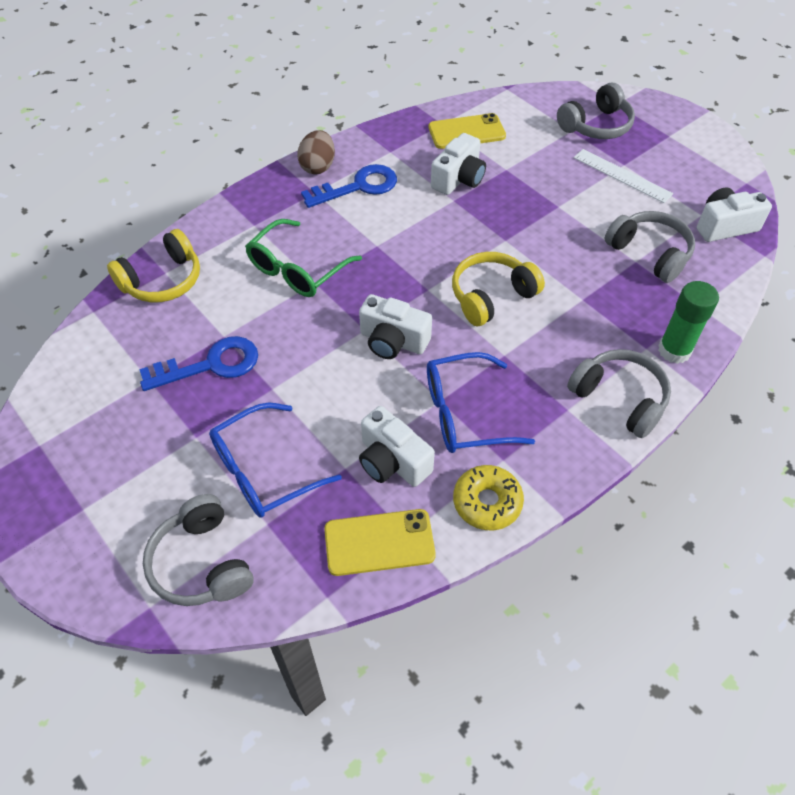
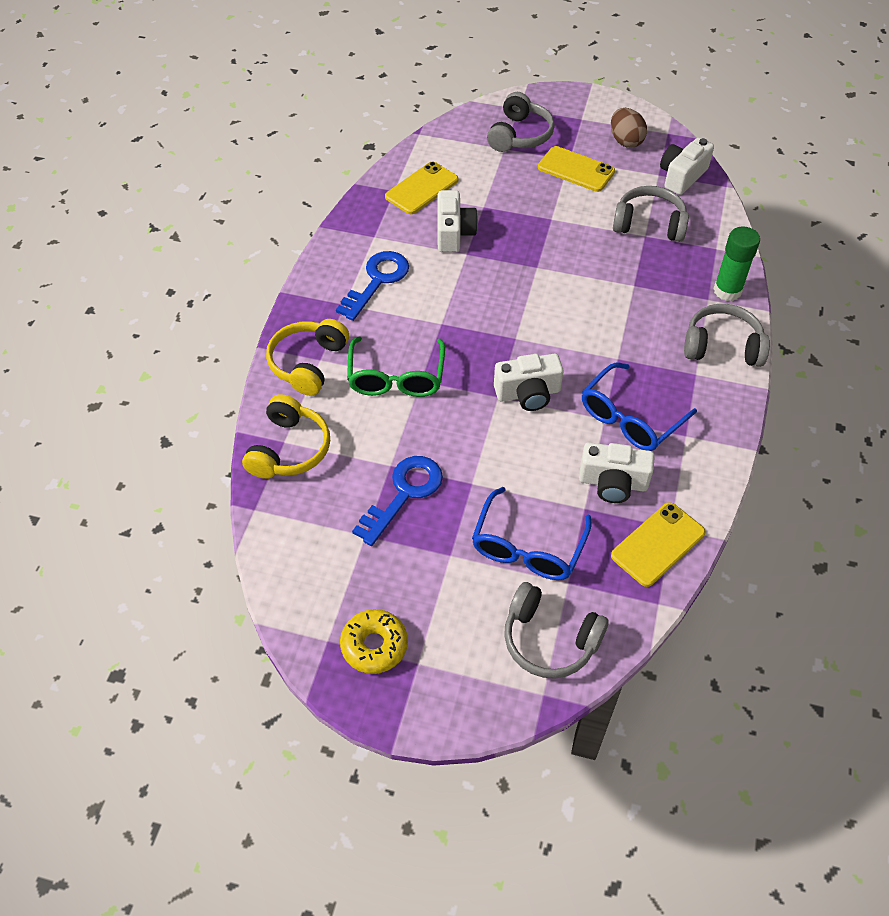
camera: 35 degrees left, 0 degrees up
brown egg [297,130,335,174] -> brown egg moved to [611,108,647,148]
yellow headphones [452,252,545,326] -> yellow headphones moved to [266,319,349,396]
yellow donut [453,465,524,530] -> yellow donut moved to [340,609,408,674]
white ruler [574,149,673,203] -> yellow phone [538,146,615,192]

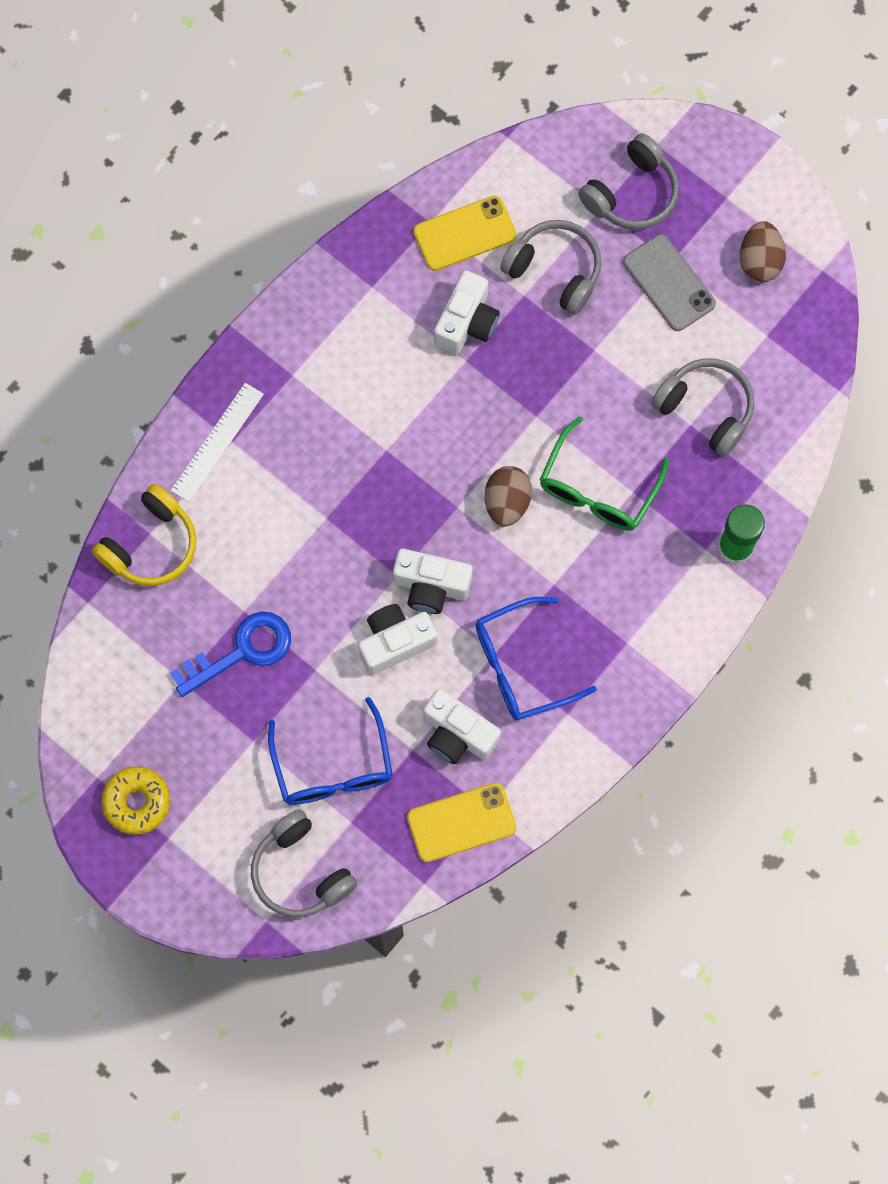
camera: 25 degrees right, 20 degrees up
yellow headphones [266,319,349,396] -> white ruler [170,383,264,502]
blue key [336,251,409,321] -> none
green glasses [347,337,445,397] -> green glasses moved to [540,416,669,531]
blue glasses [472,487,592,580] -> blue glasses turned 60 degrees counterclockwise [268,697,393,805]
yellow phone [538,146,615,192] -> grey phone [623,234,716,331]
white camera [660,138,714,195] -> white camera moved to [358,604,438,675]
grey headphones [684,304,770,367] -> grey headphones moved to [500,220,601,315]
none -> brown egg [485,466,532,527]

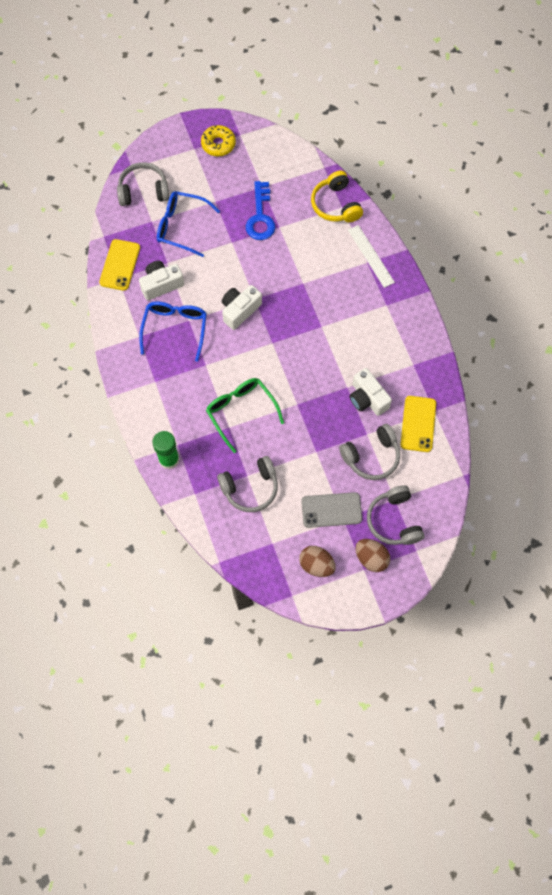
camera: 120 degrees right, 5 degrees down
white camera [358,604,438,675] -> none
brown egg [485,466,532,527] -> brown egg moved to [355,539,390,572]

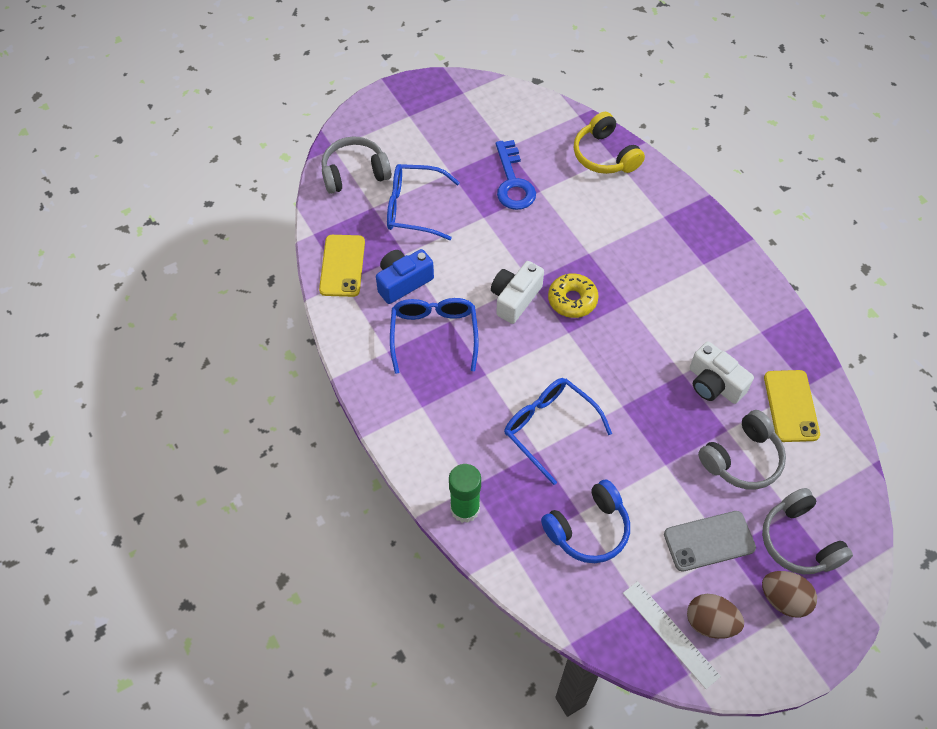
camera: 10 degrees left, 10 degrees down
white camera [139,261,184,300] -> blue camera [376,249,434,304]
yellow donut [201,125,236,156] -> yellow donut moved to [548,273,599,318]
green glasses [206,378,284,453] -> blue glasses [504,378,612,485]
grey headphones [217,456,278,512] -> blue headphones [541,479,630,563]
white ruler [348,225,395,288] -> white ruler moved to [623,581,721,689]

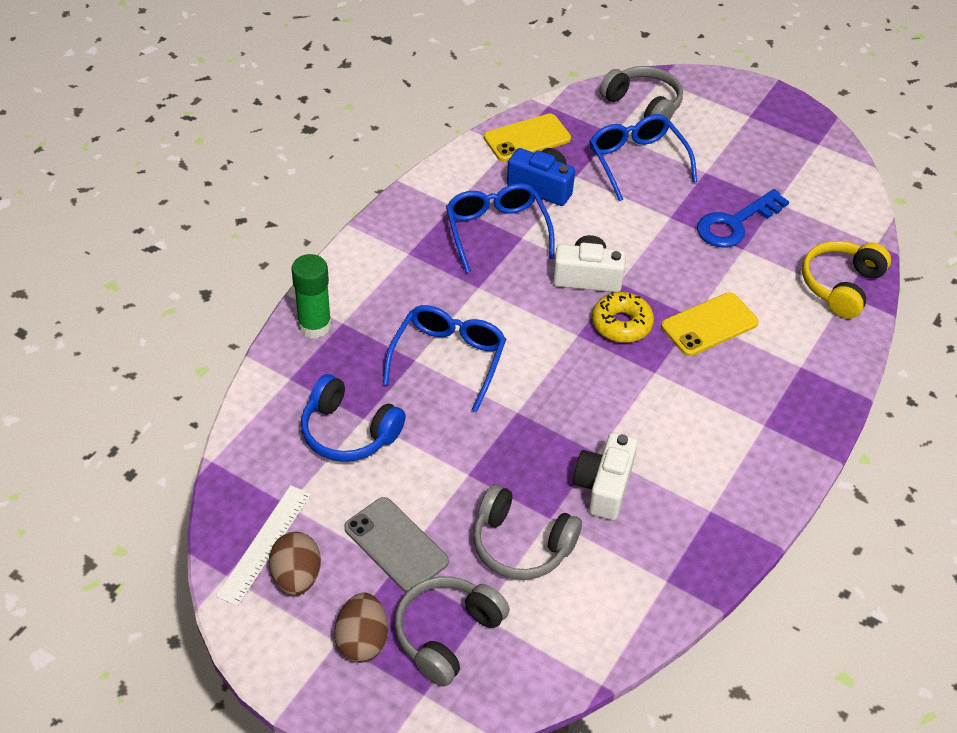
camera: 60 degrees right, 10 degrees down
blue glasses [390,298,479,374] -> blue glasses turned 75 degrees counterclockwise [446,183,555,273]
yellow phone [764,370,820,442] -> yellow phone moved to [661,292,759,356]

